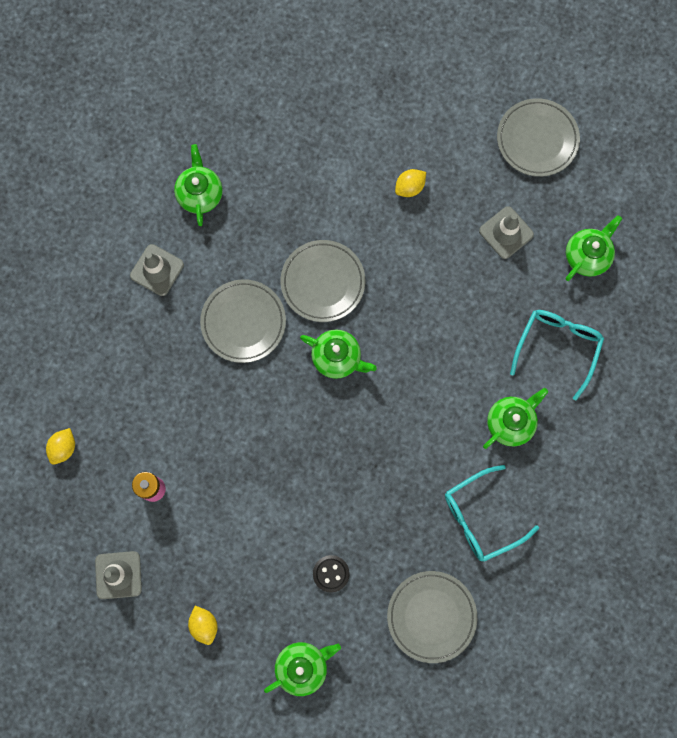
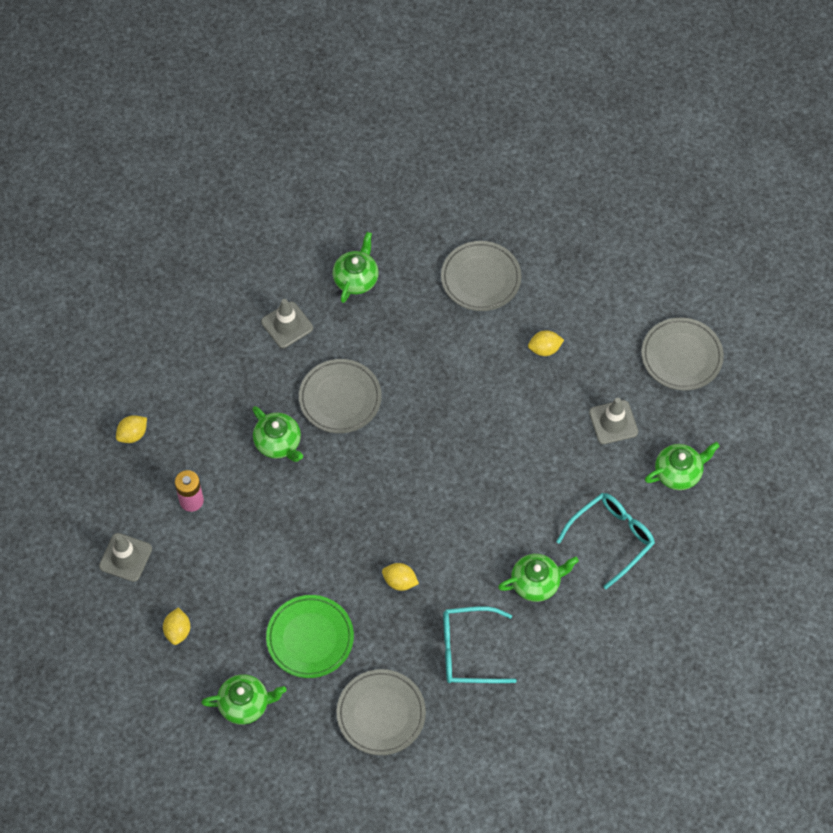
camera: 25 degrees right, 15 degrees down
grey plate [281,240,365,322] -> grey plate moved to [441,241,521,311]
green teapot [300,330,377,379] -> green teapot moved to [252,406,303,462]
black button [313,555,350,593] -> green plate [266,595,354,678]
none -> yellow lemon [382,563,419,591]

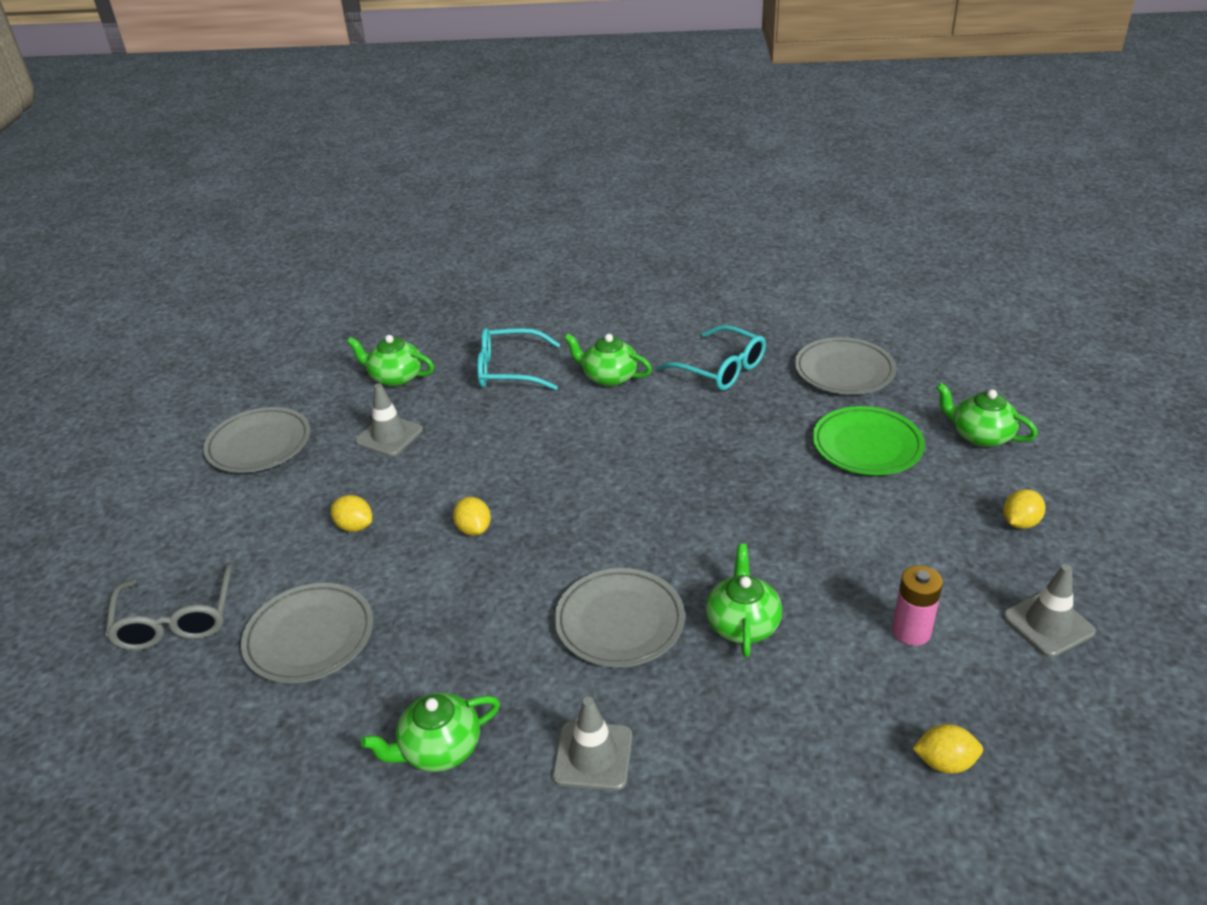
camera: 135 degrees left, 25 degrees down
yellow lemon [382,563,419,591] -> yellow lemon moved to [453,497,491,536]
none -> grey glasses [105,562,233,650]

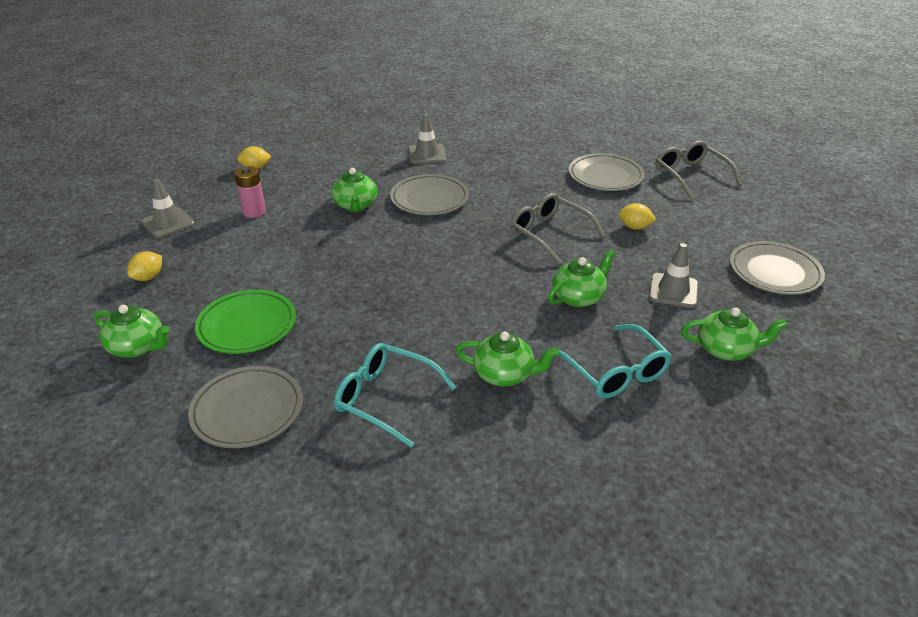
camera: 165 degrees right, 0 degrees up
green teapot [361,692,500,772] -> green teapot moved to [548,249,615,307]
yellow lemon [453,497,491,536] -> grey glasses [510,193,605,265]
turquoise glasses [477,328,560,391] -> turquoise glasses turned 75 degrees clockwise [558,324,672,398]

